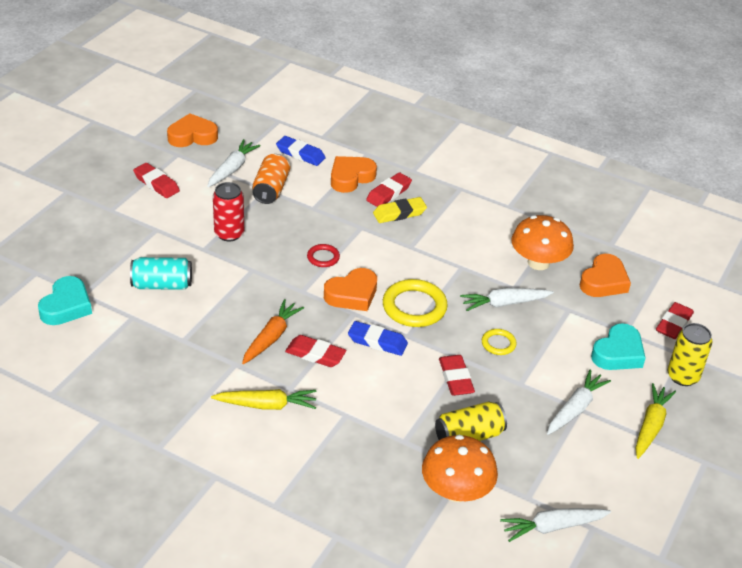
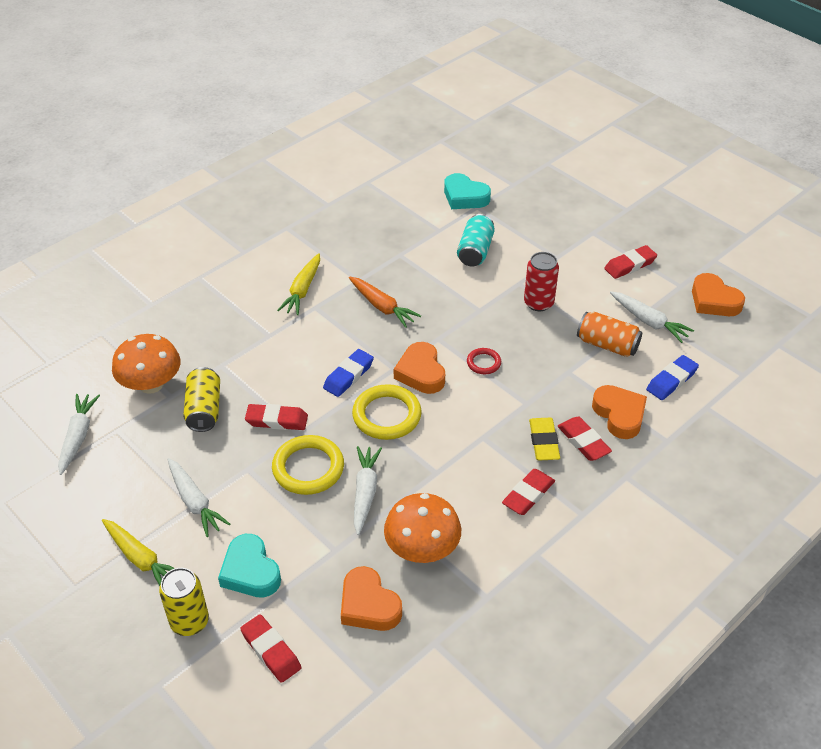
camera: 110 degrees right, 5 degrees up
orange heart [167,113,218,147] -> orange heart turned 135 degrees clockwise [692,273,745,316]
red eraser [285,335,346,367] -> red eraser moved to [502,469,555,515]
yellow ring [482,329,517,355] -> yellow ring [272,435,344,495], size x1.91

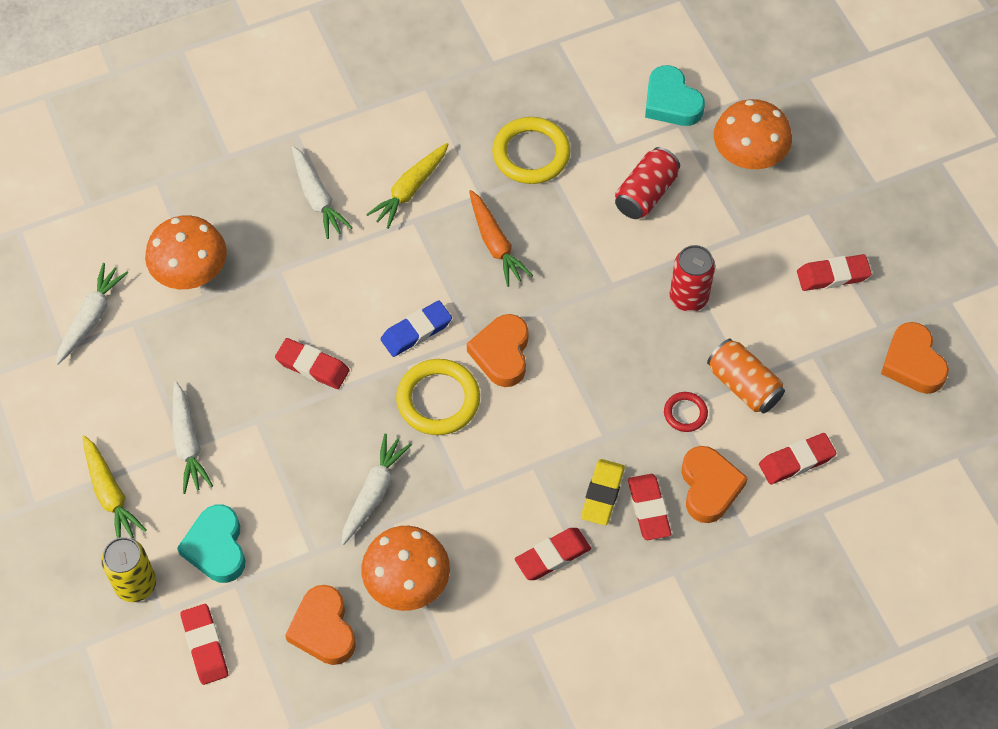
camera: 20 degrees right, 15 degrees up
yellow can [183,367,220,432] -> none
yellow ring [272,435,344,495] -> yellow ring moved to [492,117,570,184]
turquoise can [457,214,495,266] -> red can [615,147,680,219]
red ring [467,348,501,374] -> red ring moved to [664,392,708,432]
white carrot [610,291,694,343] -> white carrot moved to [292,146,353,239]
blue eraser [646,355,699,400] -> red eraser [759,433,836,484]
none -> orange mushroom [714,99,792,169]

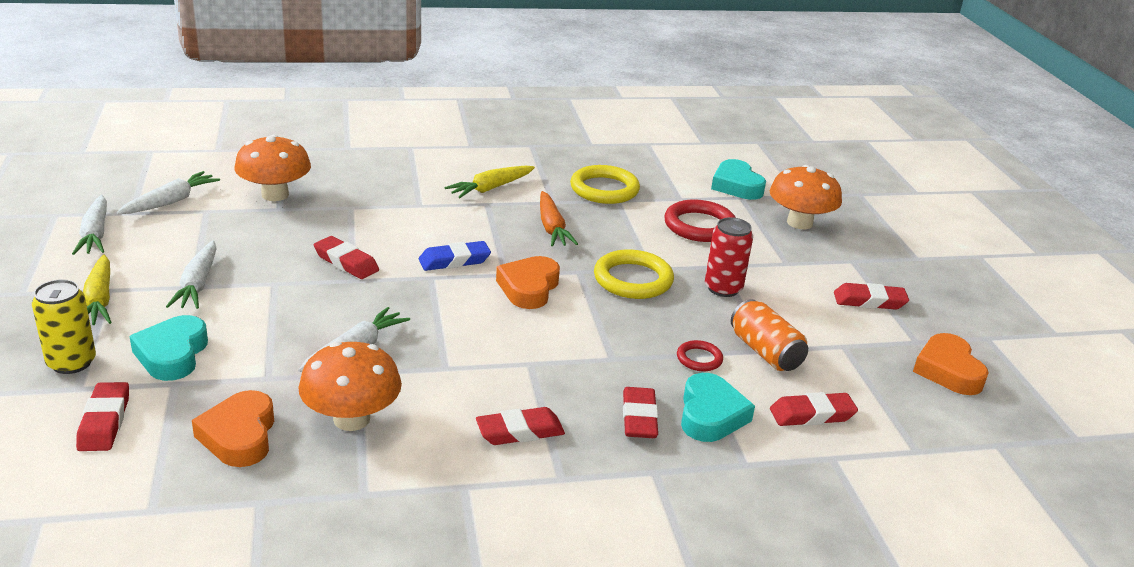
camera: 10 degrees right, 30 degrees down
white carrot [292,146,353,239] -> white carrot moved to [72,195,107,255]
yellow ring [396,359,480,435] -> yellow ring moved to [594,249,674,299]
yellow eraser [581,459,625,525] -> none
red can [615,147,680,219] -> red ring [664,200,736,242]
orange heart [681,446,748,523] -> turquoise heart [681,373,755,442]

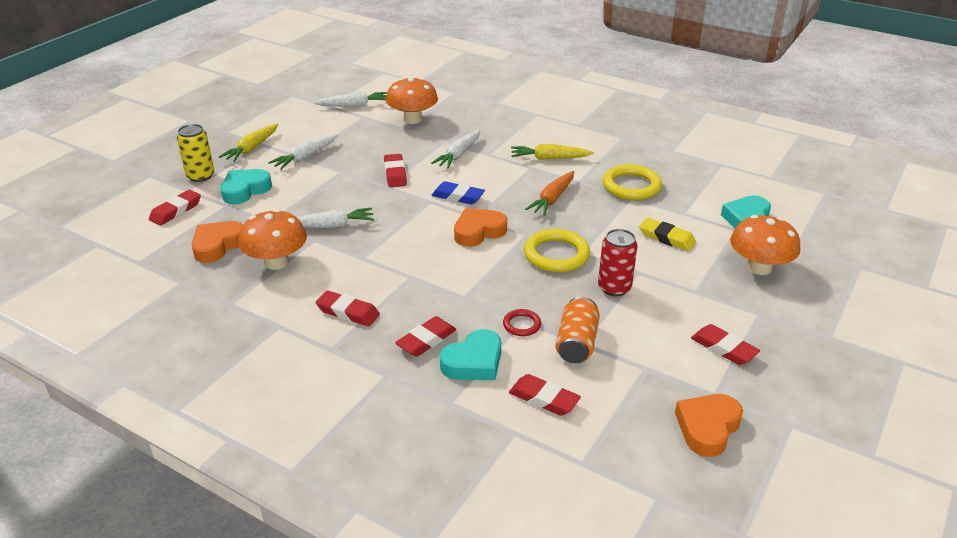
camera: 45 degrees right, 5 degrees up
white carrot [72,195,107,255] -> white carrot moved to [431,130,480,169]
red ring [664,200,736,242] -> yellow eraser [639,218,696,251]

